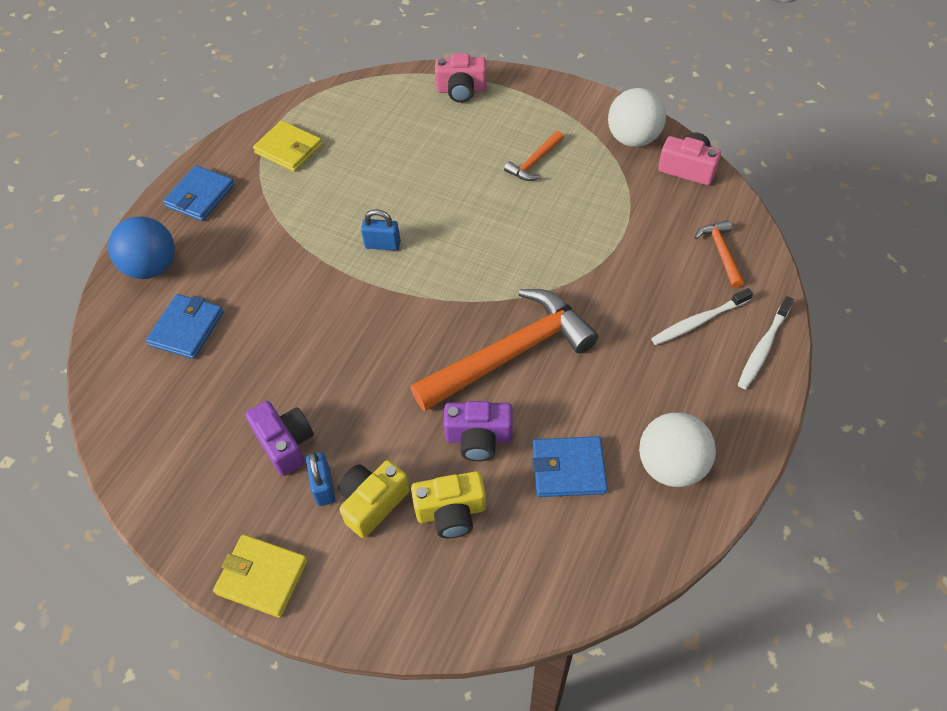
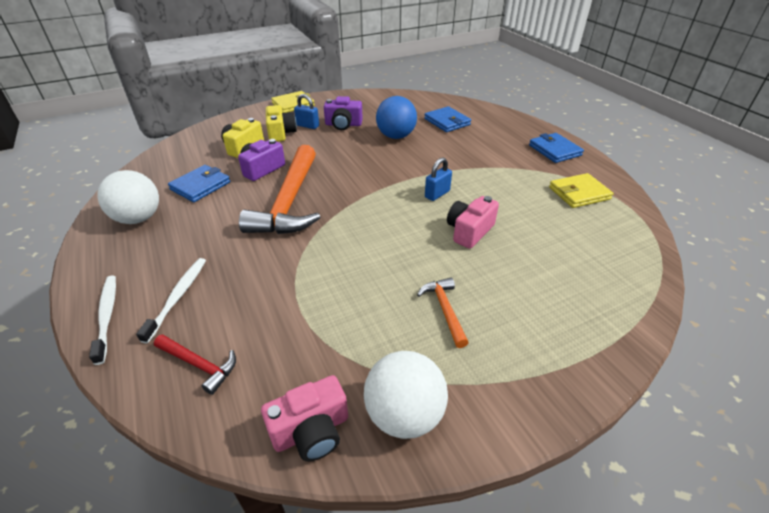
camera: 125 degrees right, 15 degrees down
blue ball [108,217,175,279] -> blue ball moved to [376,96,417,139]
pink camera [435,53,487,103] -> pink camera moved to [447,196,499,249]
orange hammer [694,220,744,288] -> red hammer [154,334,236,395]

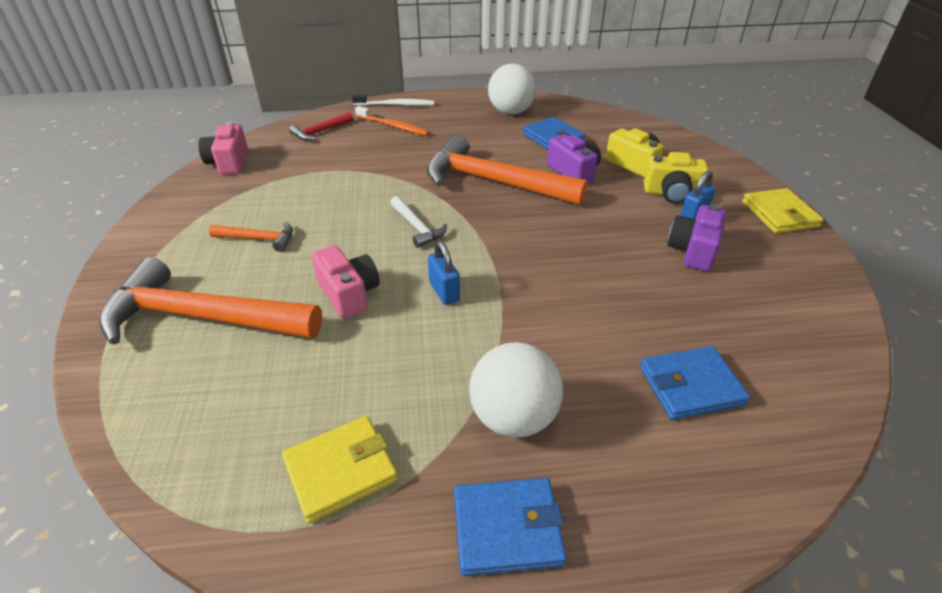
camera: 110 degrees right, 0 degrees up
white toothbrush [136,258,206,344] -> orange toothbrush [355,106,429,136]
white ball [364,351,448,439] -> white ball moved to [469,342,563,437]
blue ball [376,96,417,139] -> none
yellow wallet [549,173,613,208] -> yellow wallet turned 60 degrees clockwise [282,416,398,523]
none -> orange hammer [100,257,322,345]
none -> white hammer [390,196,447,248]

